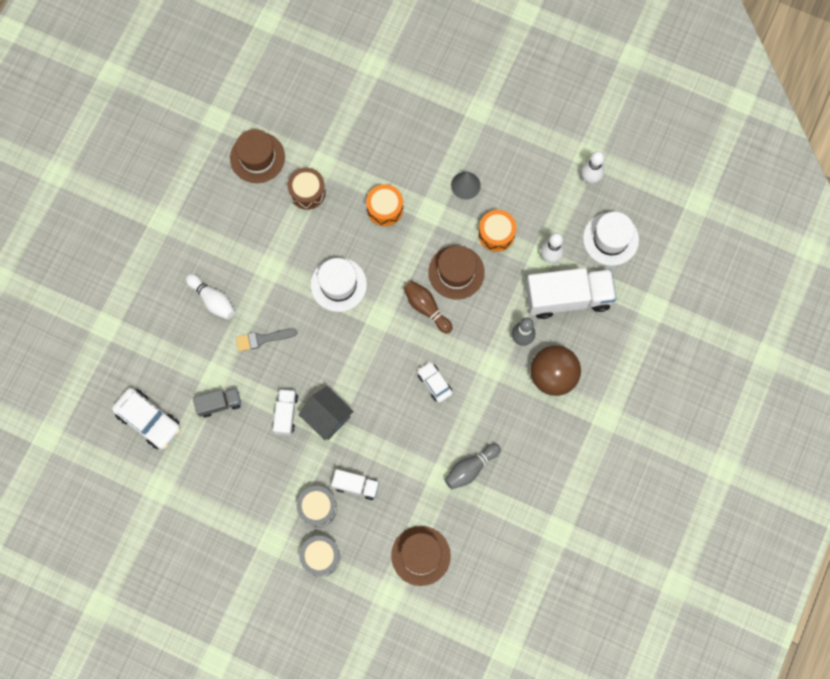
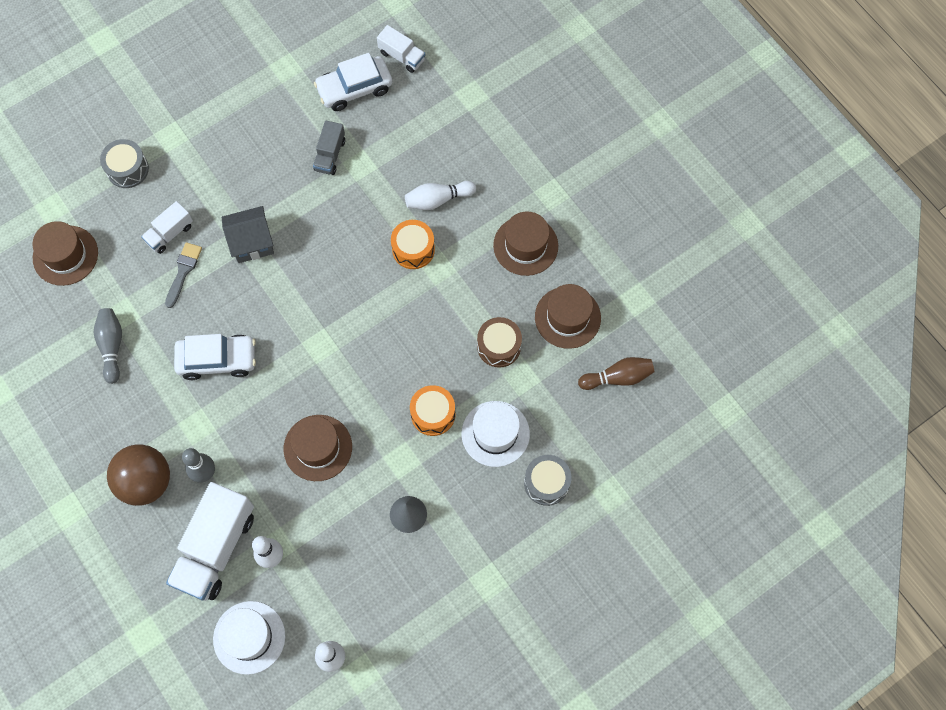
camera: 120 degrees right, 5 degrees down
grey brush [236,328,297,352] -> grey brush moved to [165,242,202,308]
white truck [273,389,298,436] -> white truck moved to [377,25,425,73]
grey drum [297,486,337,527] -> grey drum moved to [524,455,571,506]
white hat [311,258,367,312] -> white hat moved to [461,401,530,467]
brown bowling pin [404,281,453,334] -> brown bowling pin moved to [578,357,655,390]
white car [418,362,453,403] -> white car [174,334,256,380], size x1.69
orange drum [478,210,517,252] -> orange drum moved to [391,220,435,269]
none -> brown hat [493,211,558,276]

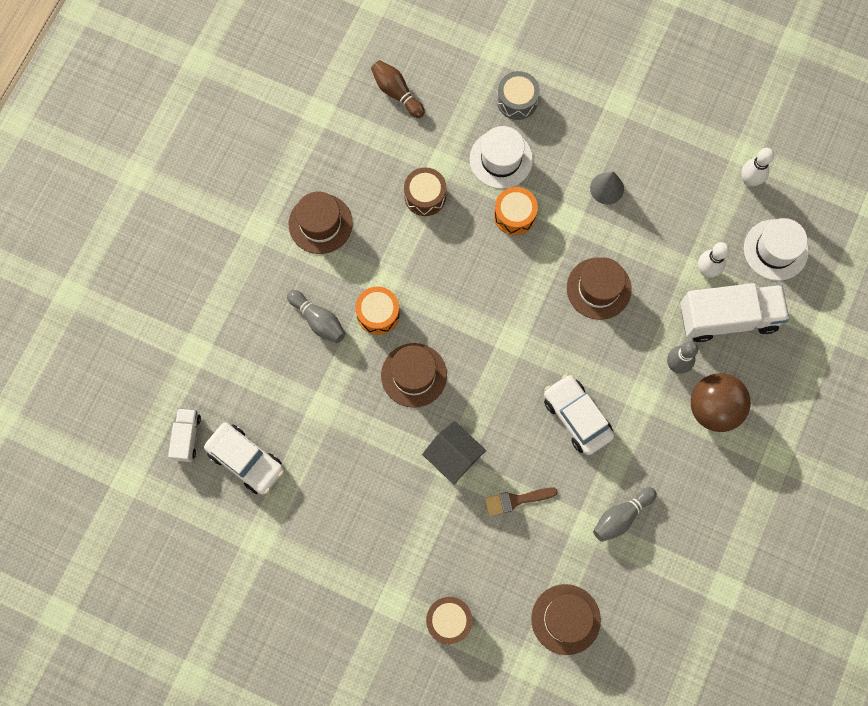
camera: 120 degrees left, 5 degrees up
grey drum [100,139,149,188] -> brown drum [426,597,473,644]
white truck [141,201,193,254] -> none
grey brush [165,242,202,308] -> brown brush [485,487,558,516]
grey truck [313,120,345,175] -> none
white bowling pin [405,181,476,210] -> grey bowling pin [287,290,345,343]
brown hat [535,284,601,349] -> brown hat moved to [381,343,447,408]

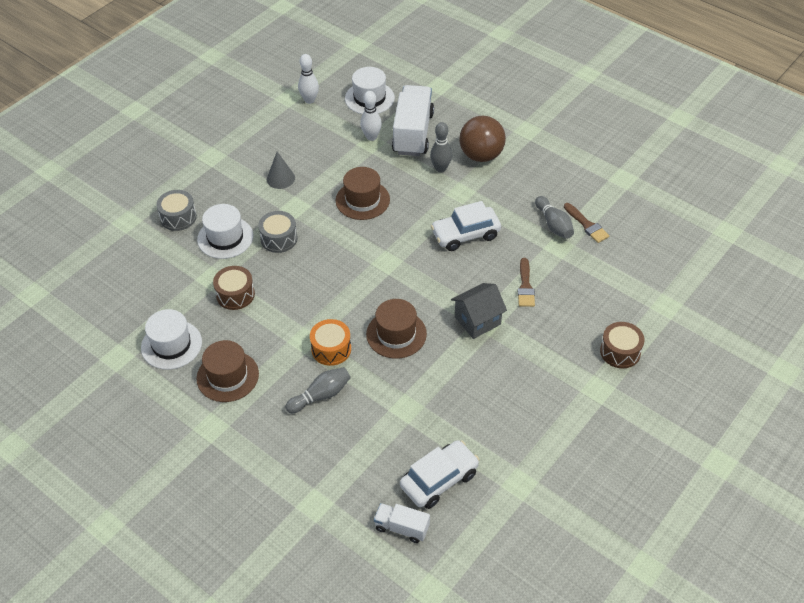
camera: 75 degrees left, 25 degrees down
brown bowling pin [371,60,425,118] -> none
orange drum [494,187,538,235] -> grey drum [258,211,298,253]
brown hat [531,584,601,655] -> none
none -> white hat [141,309,202,370]
none -> brown brush [564,203,610,243]

